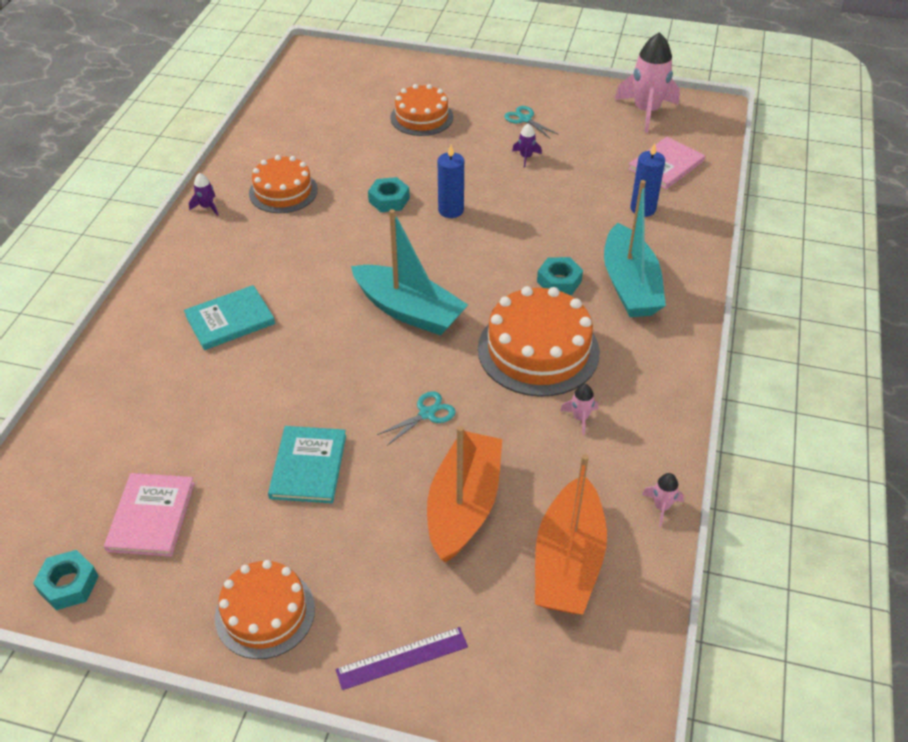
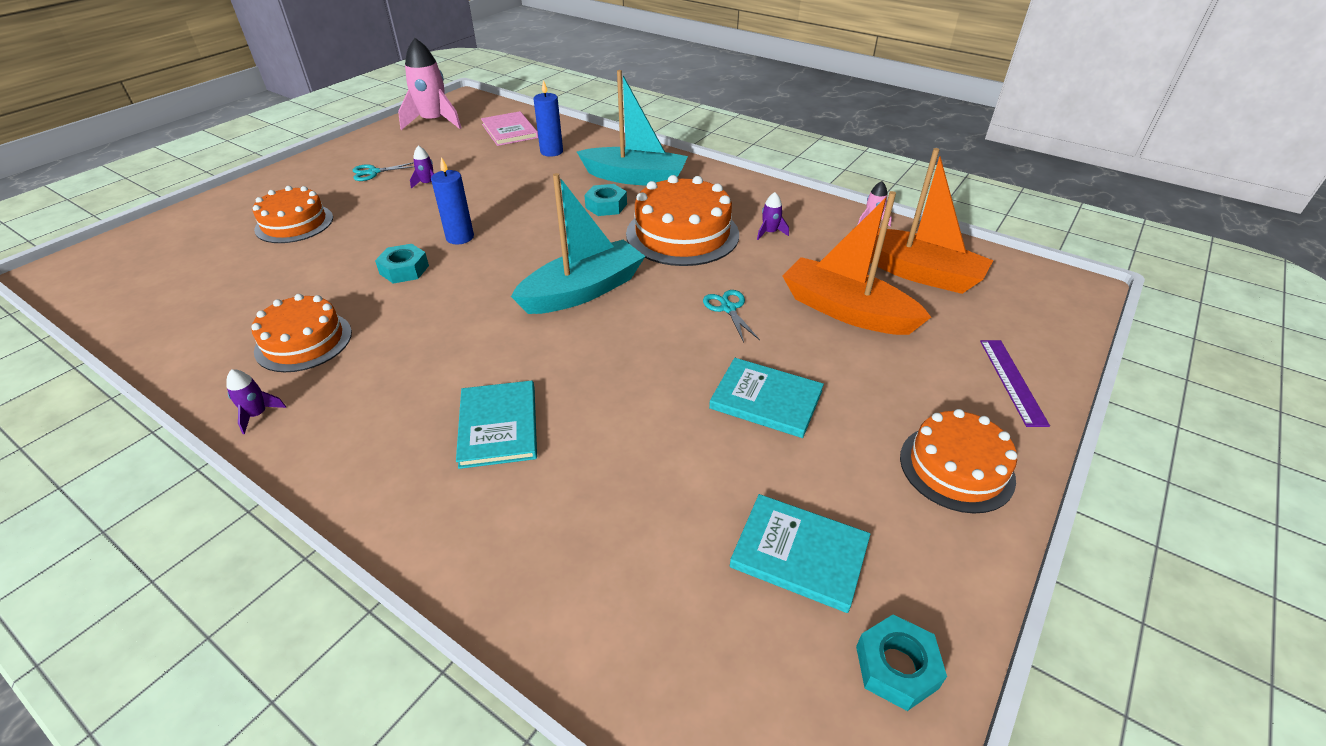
camera: 70 degrees left, 5 degrees down
pink book [104,473,195,557] -> turquoise book [730,494,870,613]
pink rocket [560,384,598,435] -> purple rocket [757,192,789,240]

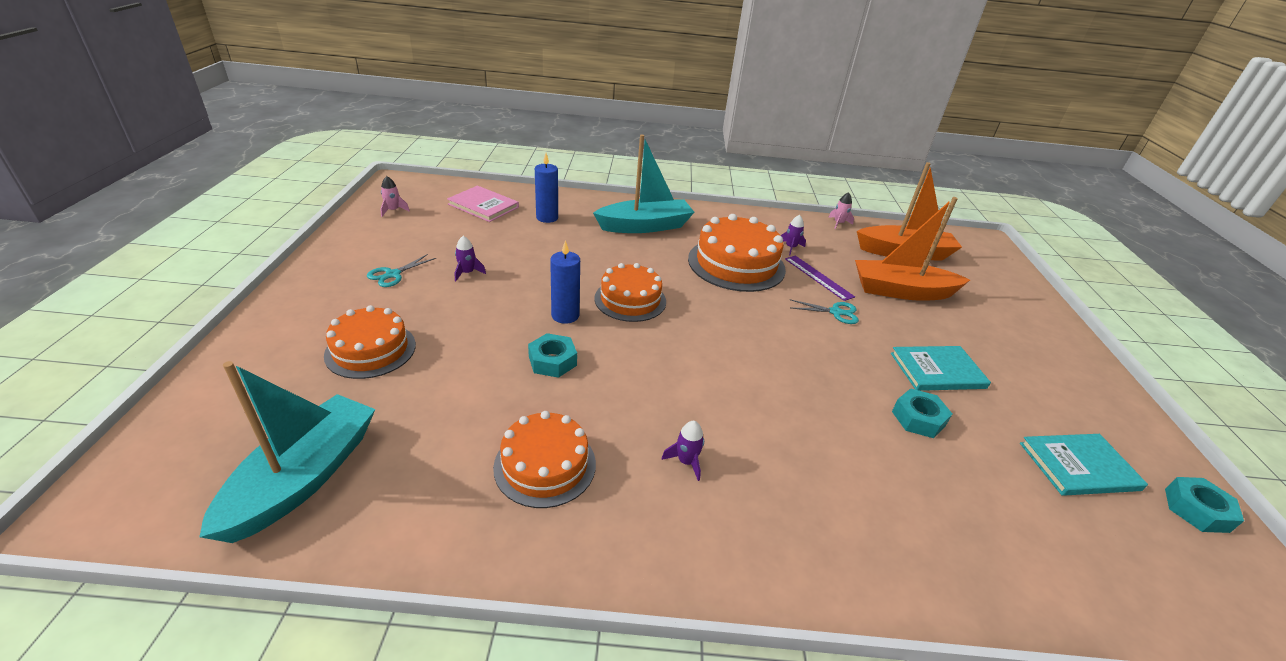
camera: 35 degrees left, 5 degrees down
purple rocket [226,369,286,434] -> purple rocket moved to [661,421,704,481]
pink rocket [398,38,461,130] -> pink rocket [380,176,410,217], size x0.44
turquoise book [456,381,537,469] -> none
turquoise boat [511,173,645,314] -> turquoise boat moved to [199,361,375,543]
turquoise nut [584,184,627,216] -> turquoise nut moved to [892,388,952,438]
turquoise scissors [703,290,760,342] -> turquoise scissors turned 150 degrees clockwise [790,299,859,324]
orange cake [900,409,1017,514] -> orange cake moved to [594,263,666,322]
purple ruler [980,340,1050,427] -> purple ruler moved to [785,256,855,301]

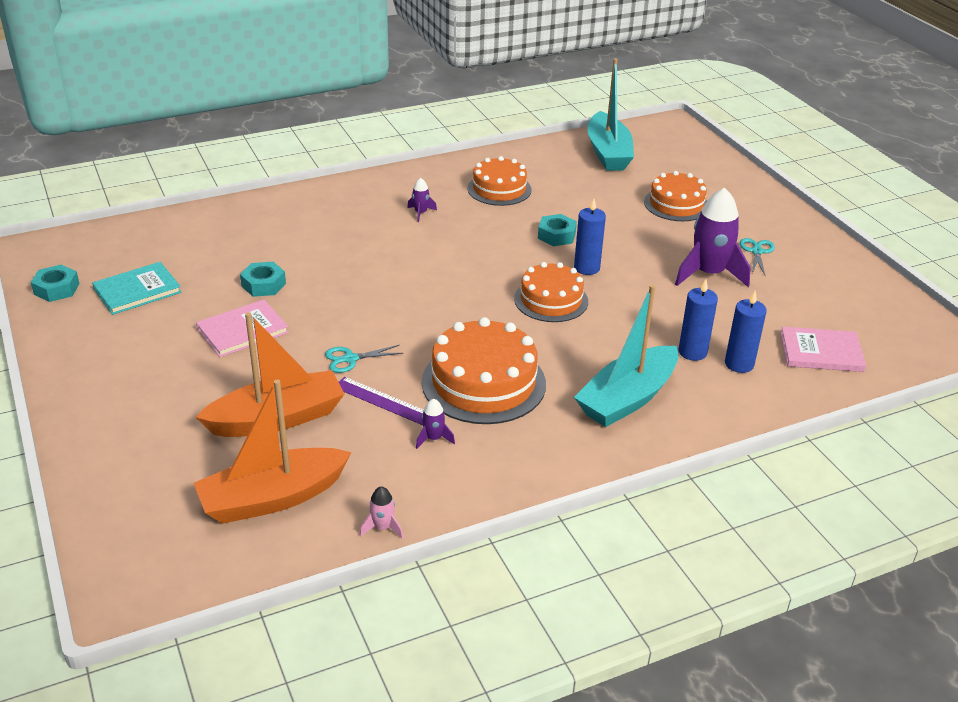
camera: 155 degrees right, 0 degrees up
pink rocket [380,176,410,217] -> none
purple rocket [455,236,486,281] -> purple rocket [675,187,751,287], size x2.28
turquoise book [891,346,991,391] -> pink book [196,299,289,357]
none -> blue candle [678,279,718,361]

